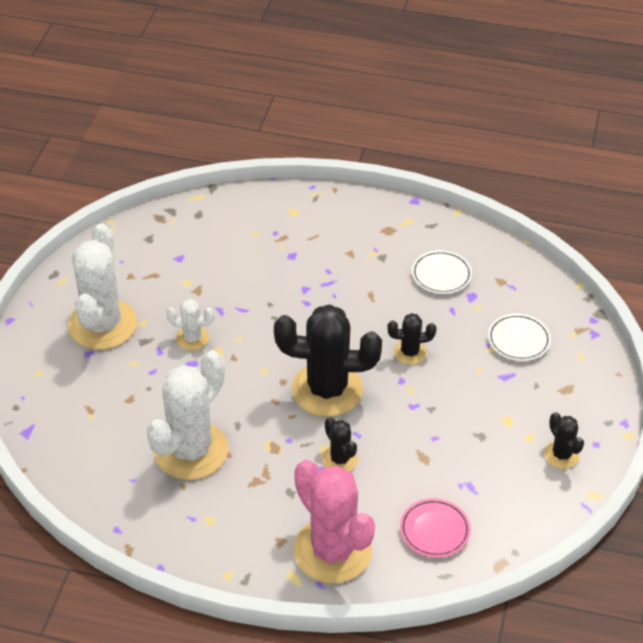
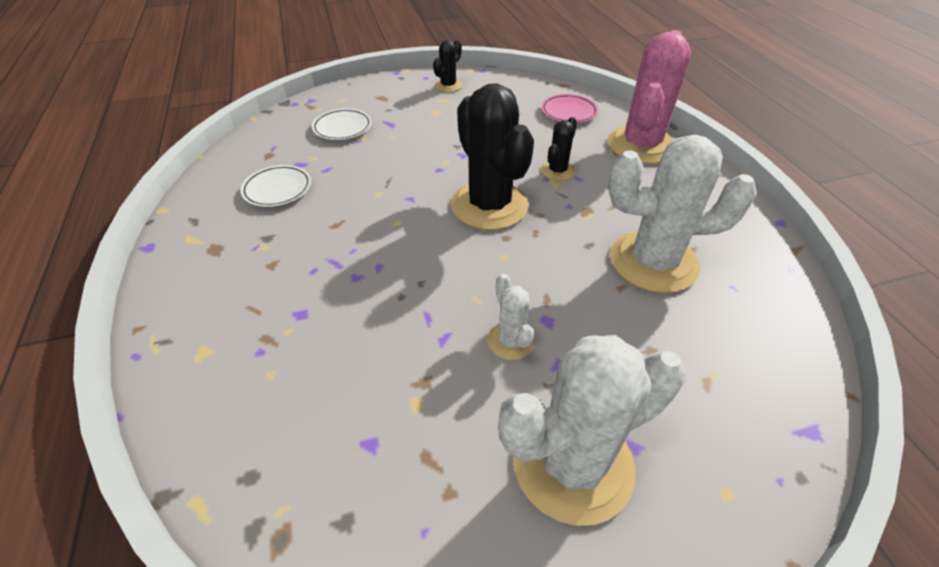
camera: 120 degrees left, 0 degrees up
black cactus [387,313,436,365] -> none

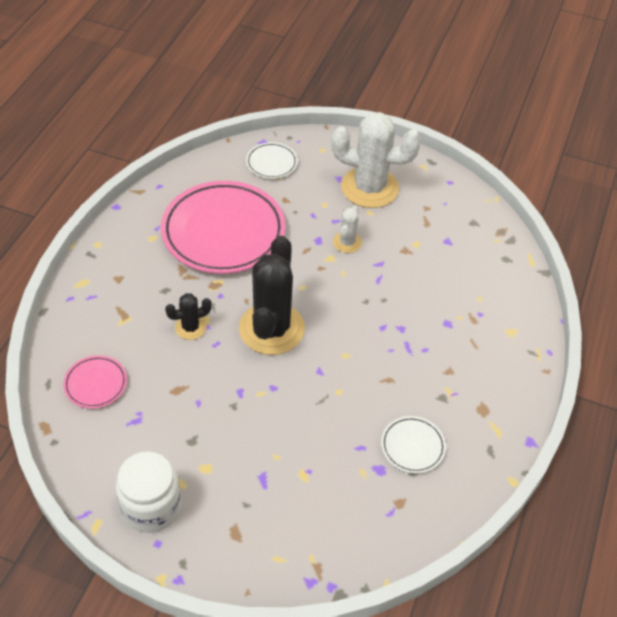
camera: 145 degrees left, 5 degrees up
white plate [312,108,372,140] -> white plate moved to [246,142,298,179]
black cactus [433,40,462,92] -> white jar [116,452,181,533]
pink cactus [607,30,691,164] -> none
white cactus [608,135,757,293] -> pink plate [161,181,286,274]

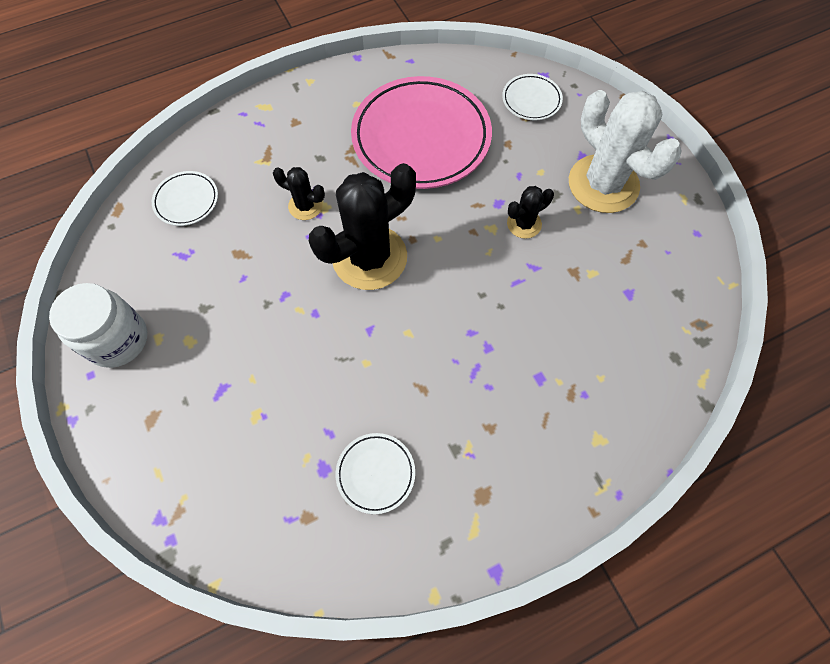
camera: 45 degrees right, 15 degrees up
pink plate [63,355,127,409] -> white plate [152,171,218,226]
white cactus [333,206,362,253] -> black cactus [507,186,554,239]

